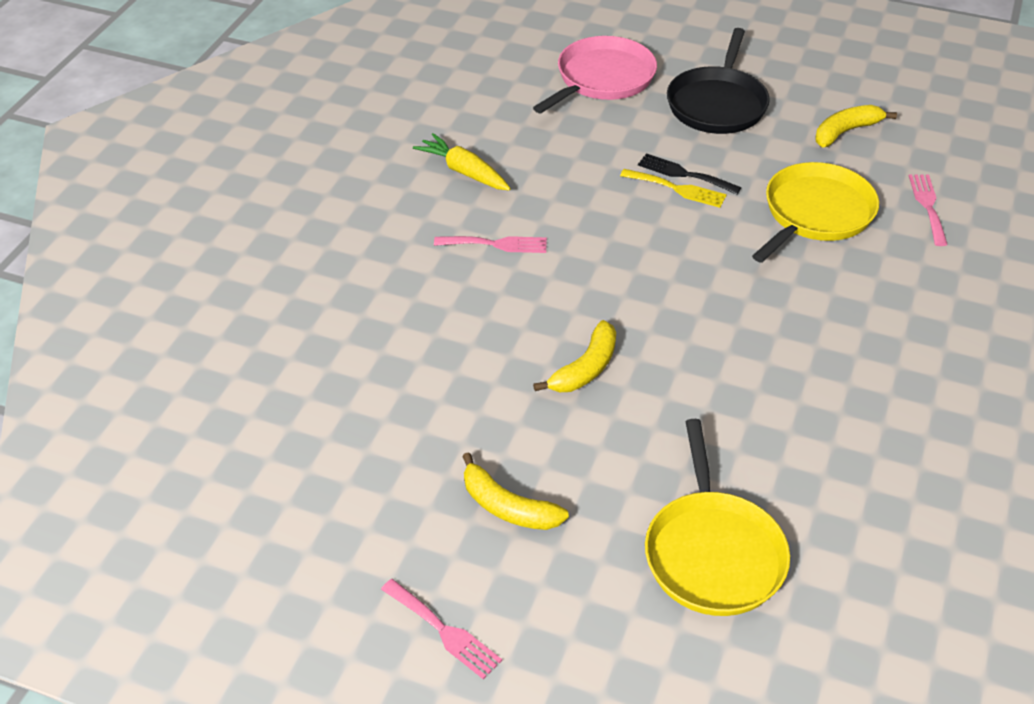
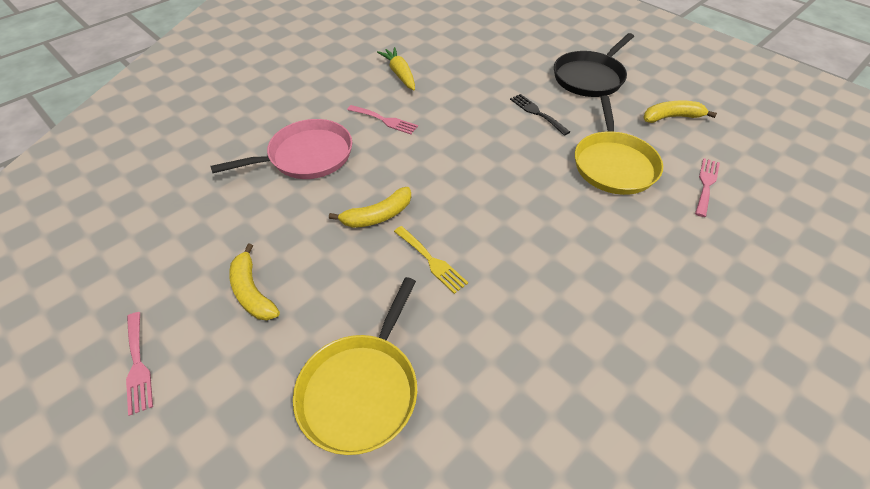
camera: 25 degrees right, 5 degrees up
pink pan [533,36,657,113] -> pink pan moved to [210,119,352,179]
yellow fork [620,169,727,208] -> yellow fork moved to [394,226,468,294]
yellow pan [752,162,879,263] -> yellow pan turned 120 degrees clockwise [575,95,663,195]

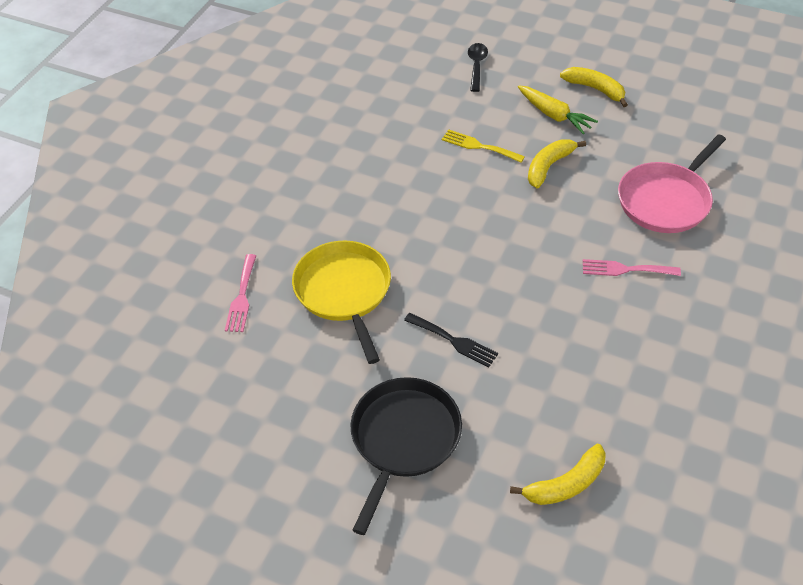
camera: 160 degrees right, 0 degrees up
pink fork [126,312,153,416] -> none
yellow pan [293,277,417,455] -> black spoon [468,43,488,92]
yellow carrot [377,47,415,90] -> yellow carrot moved to [518,85,598,134]
yellow banana [643,101,717,123] -> yellow banana moved to [510,444,606,505]

